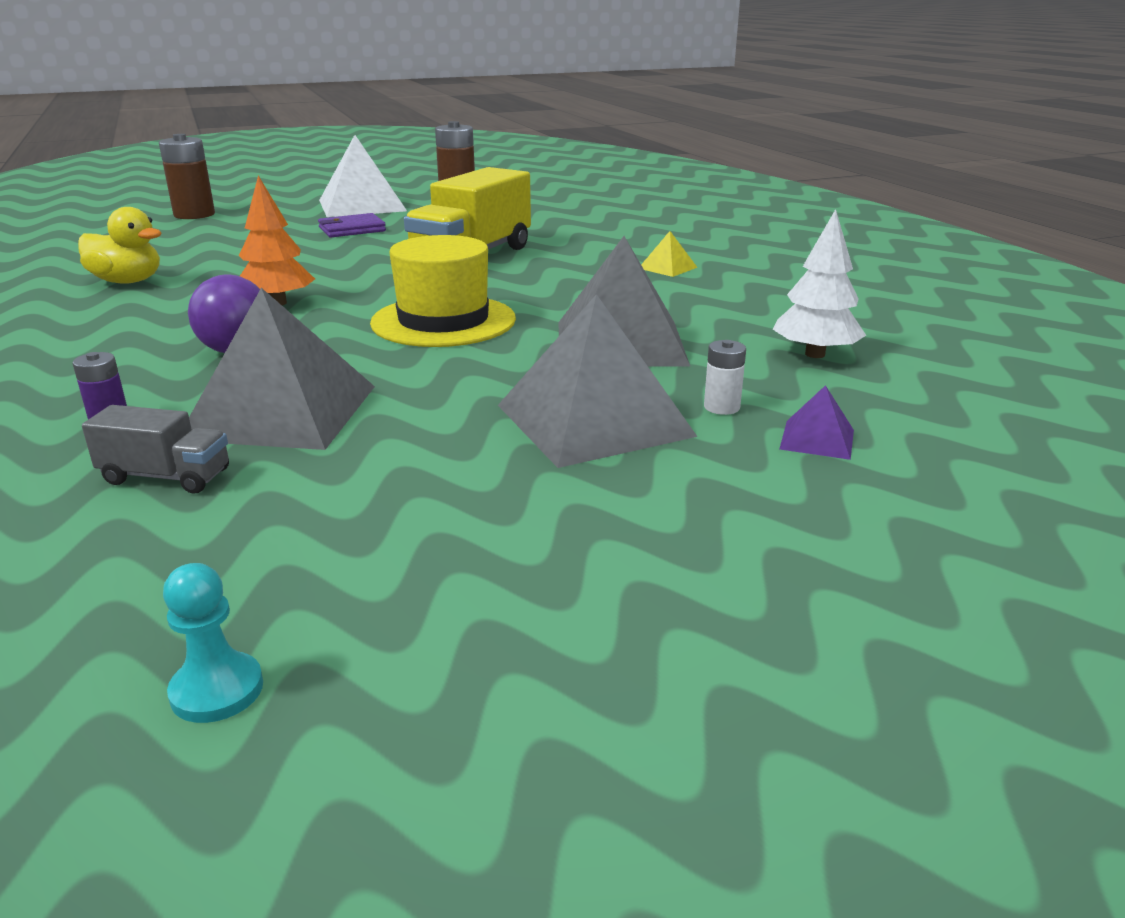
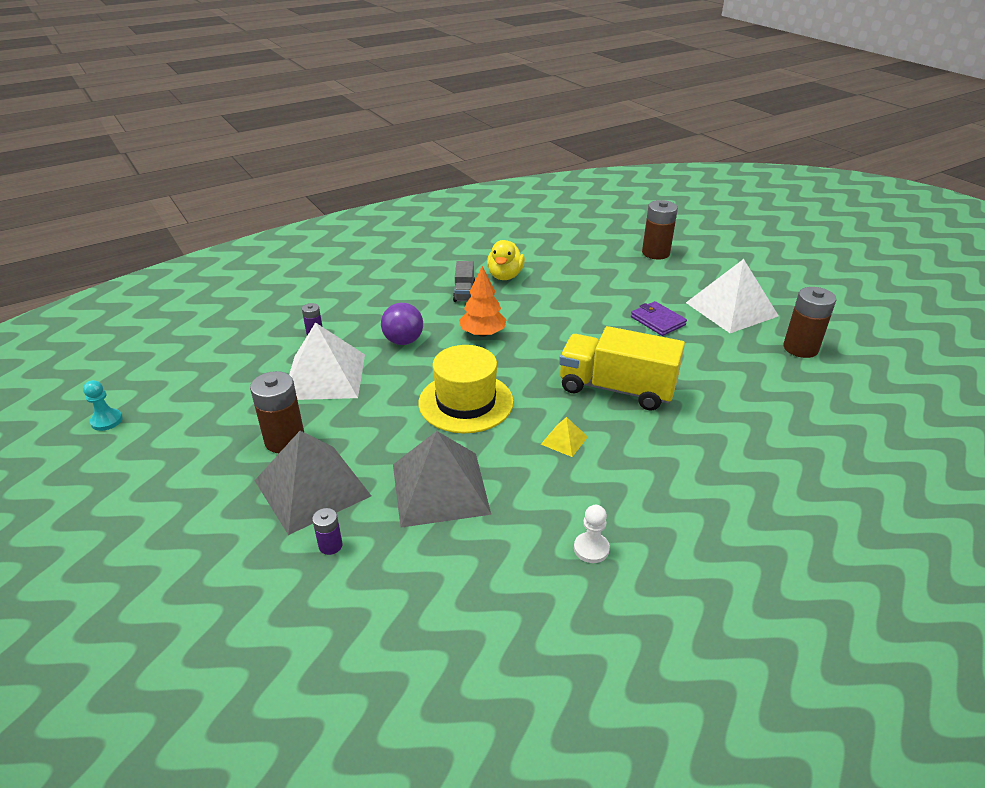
camera: 80 degrees right, 10 degrees up
grey truck [82,405,229,494] -> grey truck moved to [453,261,475,302]
grey pyramid [189,288,375,450] -> white pyramid [289,322,365,400]
yellow pyramid [641,231,698,277] -> yellow pyramid moved to [541,417,588,457]
white battery [704,340,746,415] -> purple battery [312,508,342,555]
white tree [772,209,866,358] -> none
purple pyramid [780,385,854,460] -> none
none -> brown battery [250,371,304,453]
none -> white pawn [574,505,610,563]

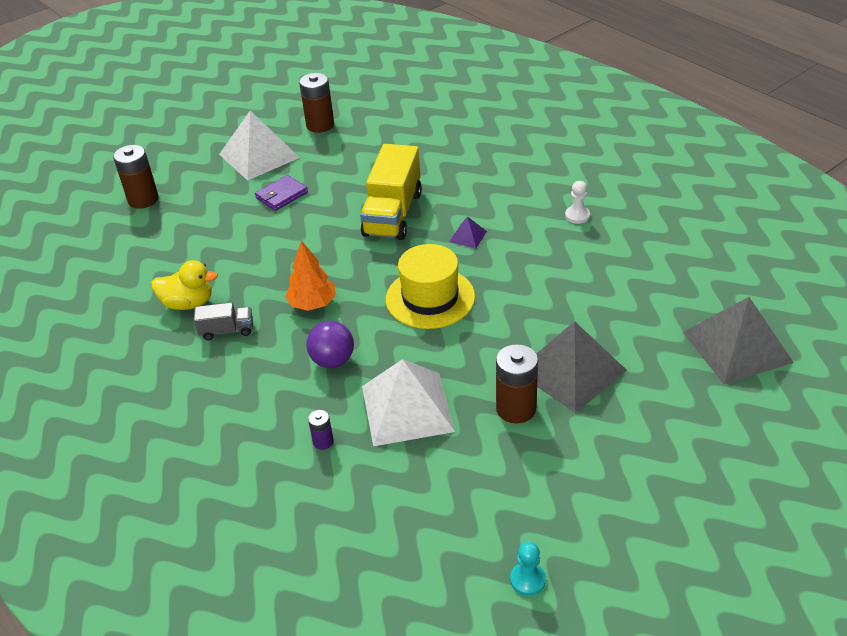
camera: 95 degrees left, 5 degrees up
purple battery [312,508,342,555] -> none
grey pyramid [393,431,491,528] -> grey pyramid moved to [683,297,794,384]
yellow pyramid [541,417,588,457] -> purple pyramid [449,216,487,249]

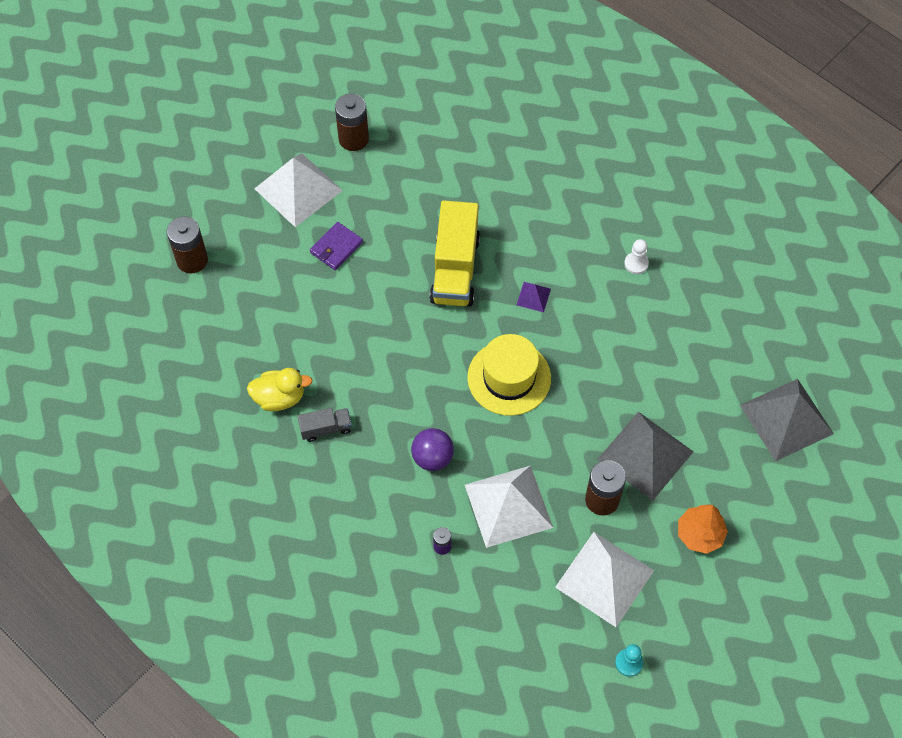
camera: 10 degrees left, 20 degrees up
orange tree [285,240,336,311] -> orange tree moved to [678,504,728,554]
none -> white pyramid [555,532,654,627]

